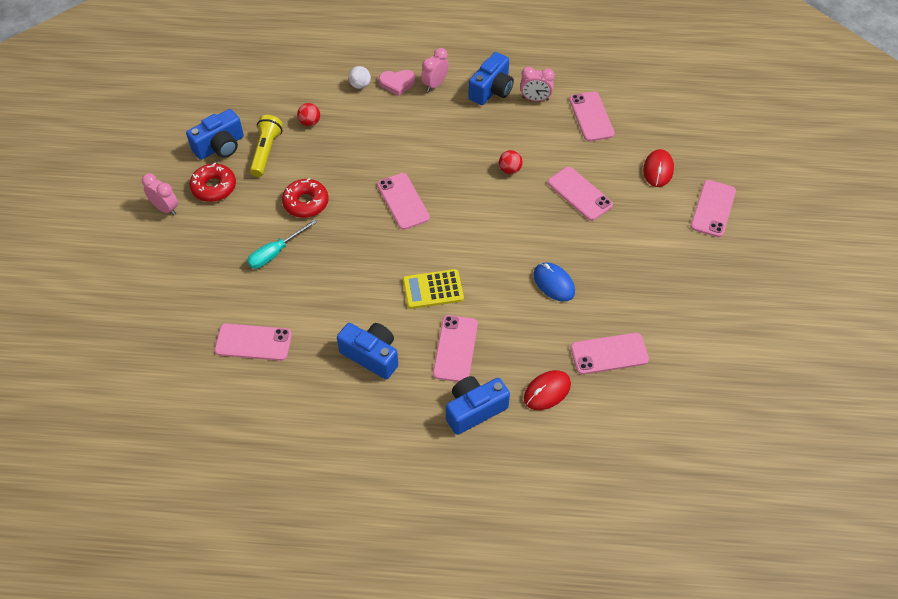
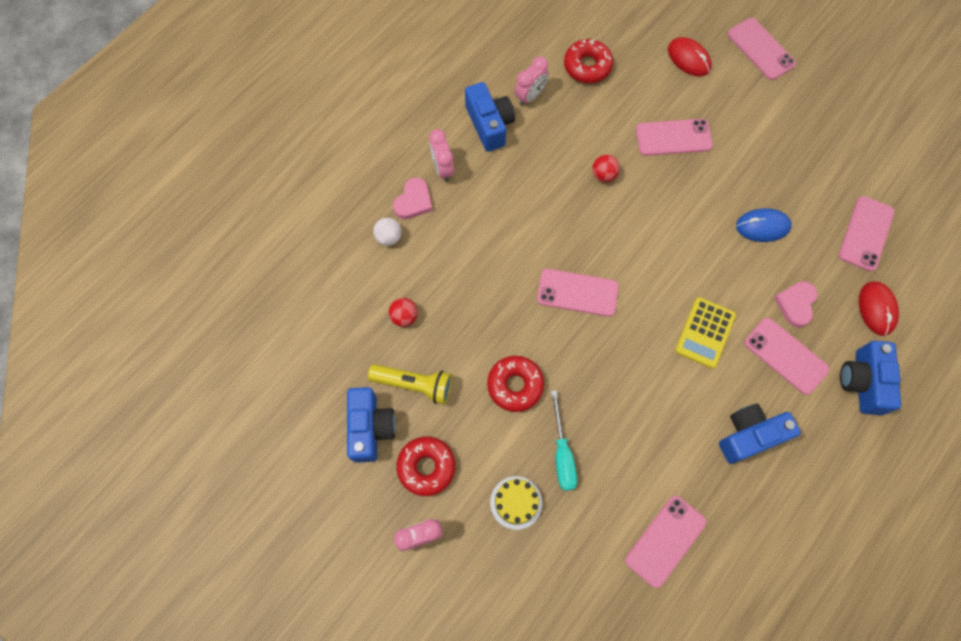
camera: 55 degrees left, 15 degrees up
yellow flashlight [250,115,283,177] -> yellow flashlight turned 150 degrees clockwise [368,364,452,404]
pink phone [569,92,615,141] -> red donut [564,39,613,83]
none -> yellow cake [490,476,542,530]
none -> pink heart [774,281,818,328]

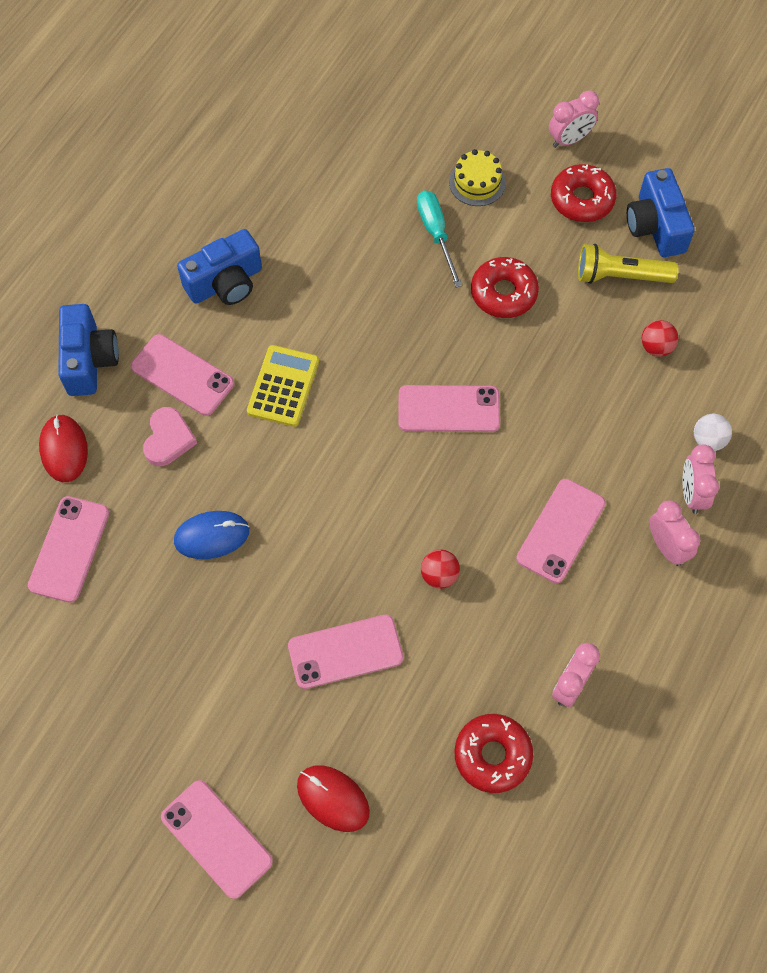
camera: 170 degrees right, 5 degrees down
pink heart [393,178,433,219] -> pink clock [683,444,719,514]
blue camera [465,82,515,152] -> none
pink phone [625,496,706,588] -> pink phone moved to [516,479,605,583]

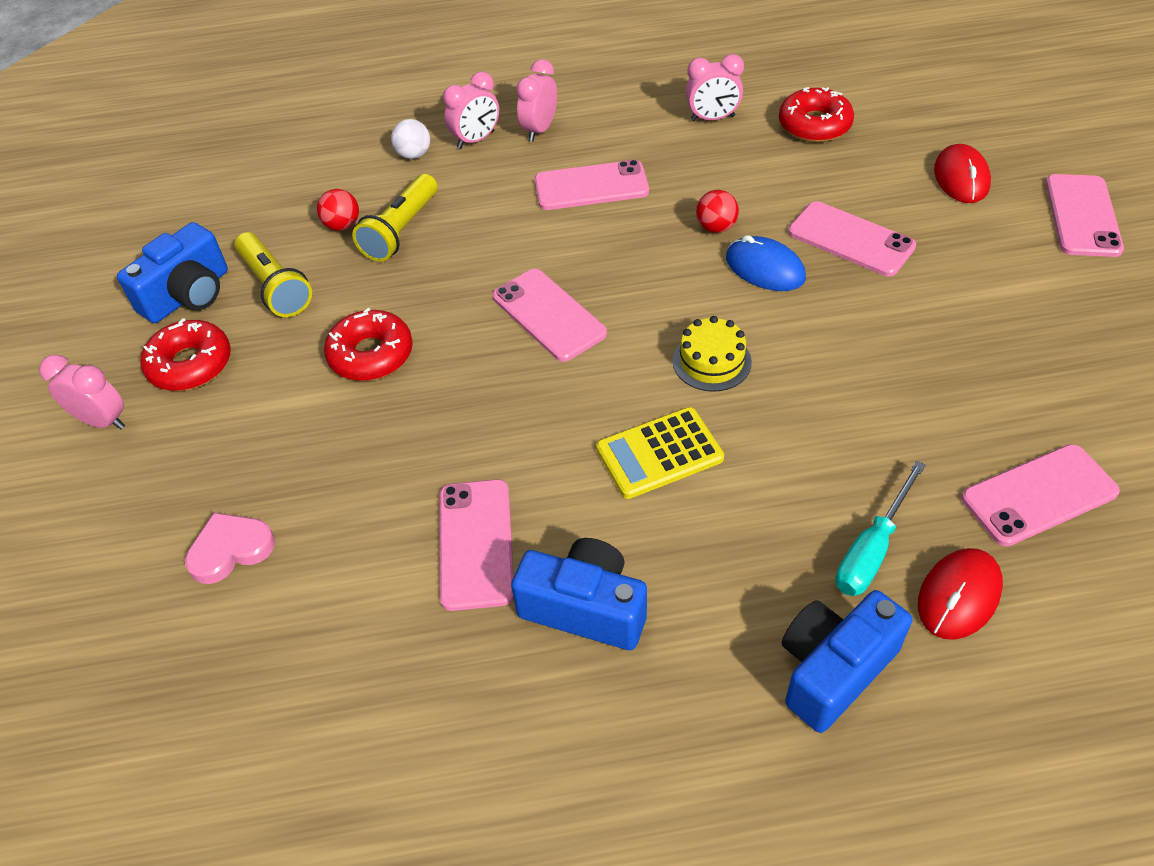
camera: 125 degrees left, 15 degrees down
pink phone [131,334,234,416] -> pink phone moved to [439,479,514,611]
pink heart [143,407,197,466] -> pink heart moved to [185,513,275,584]
blue mouse [174,511,249,559] -> blue mouse moved to [726,235,806,291]
turquoise screwdriver [417,191,462,287] -> turquoise screwdriver moved to [836,461,926,596]
yellow cake [449,149,506,206] -> yellow cake moved to [672,316,752,392]
none -> yellow flashlight [352,174,438,262]

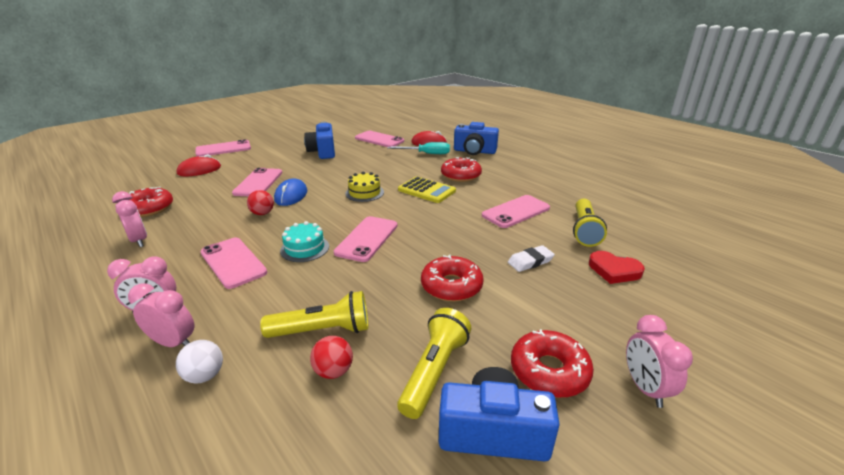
camera: 125 degrees left, 20 degrees down
pink heart [185,513,275,584] -> red heart [589,251,645,284]
blue camera [511,538,647,650] -> blue camera moved to [304,122,335,159]
none -> turquoise cake [280,221,329,262]
none -> red donut [441,157,482,182]
none -> white eraser [508,245,555,272]
none -> yellow flashlight [573,199,607,247]

